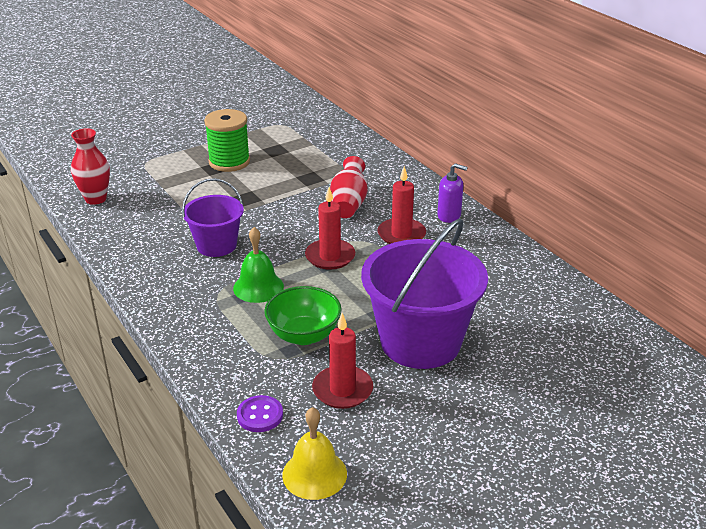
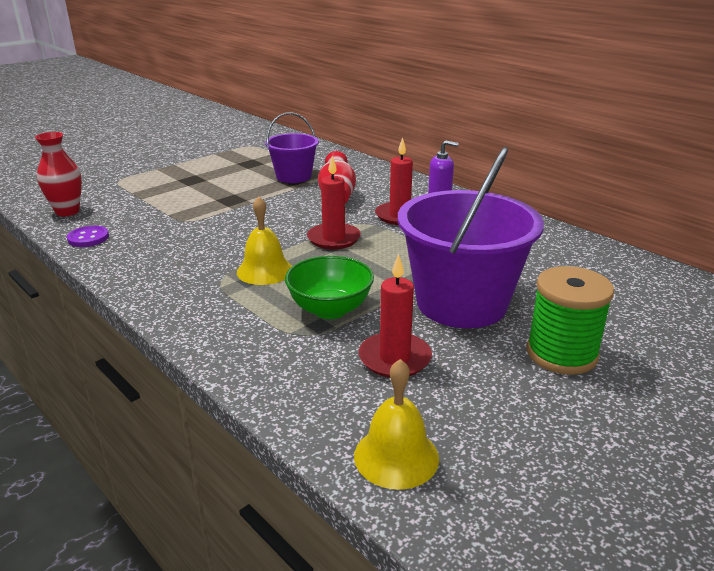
camera: 10 degrees left, 5 degrees down
purple bucket [182,178,244,257] -> purple bucket moved to [265,113,319,183]
green spool [204,109,250,172] -> green spool moved to [526,266,614,375]
green bell [233,227,284,303] -> yellow bell [237,197,292,285]
purple button [237,395,283,432] -> purple button moved to [67,226,109,247]

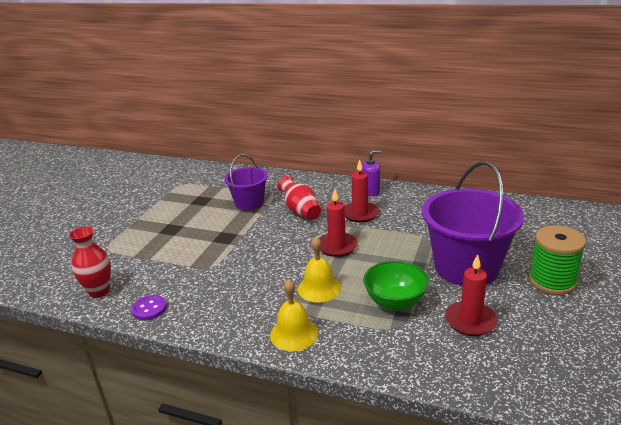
camera: 25 degrees left, 0 degrees up
yellow bell [354,359,439,490] -> yellow bell moved to [270,279,318,351]

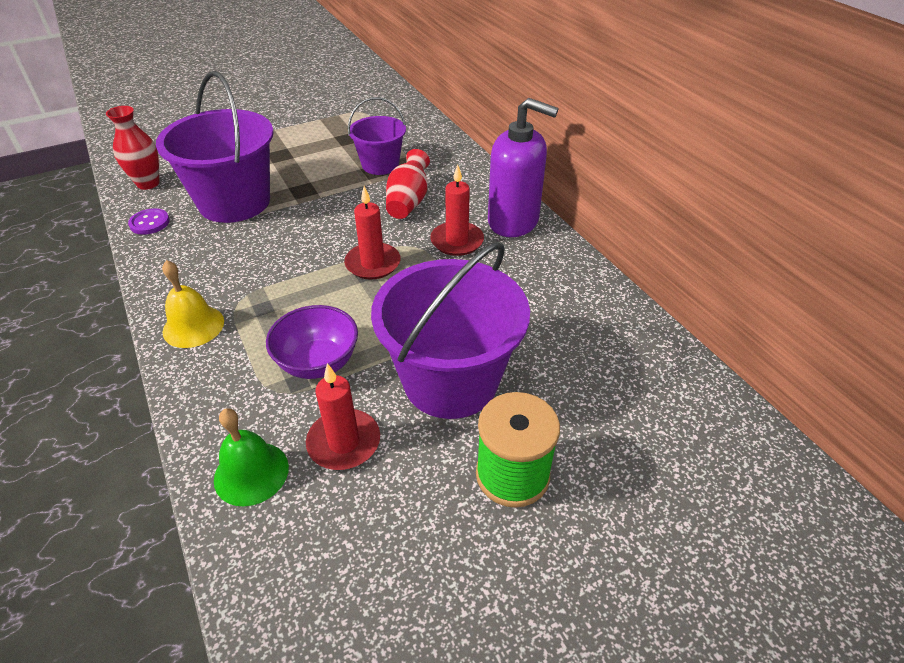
camera: 40 degrees right, 15 degrees up
yellow bell [298,237,341,302] -> none
purple soap dispenser [362,150,381,196] -> purple soap dispenser [488,98,559,237], size x1.96
green bowl [363,261,429,310] -> purple bowl [266,305,358,379]
none -> purple bucket [156,71,274,223]
none -> green bell [214,408,289,506]

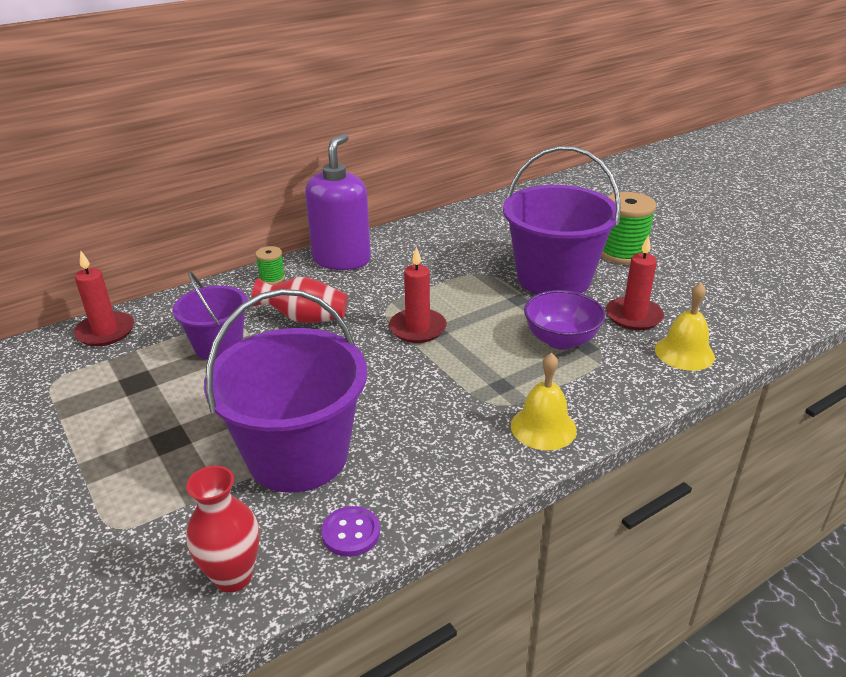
camera: 95 degrees left, 10 degrees down
green bell [214,408,289,506] -> yellow bell [655,282,715,371]
red candle [430,165,484,256] -> red candle moved to [74,251,134,346]
none -> green spool [255,246,285,285]

